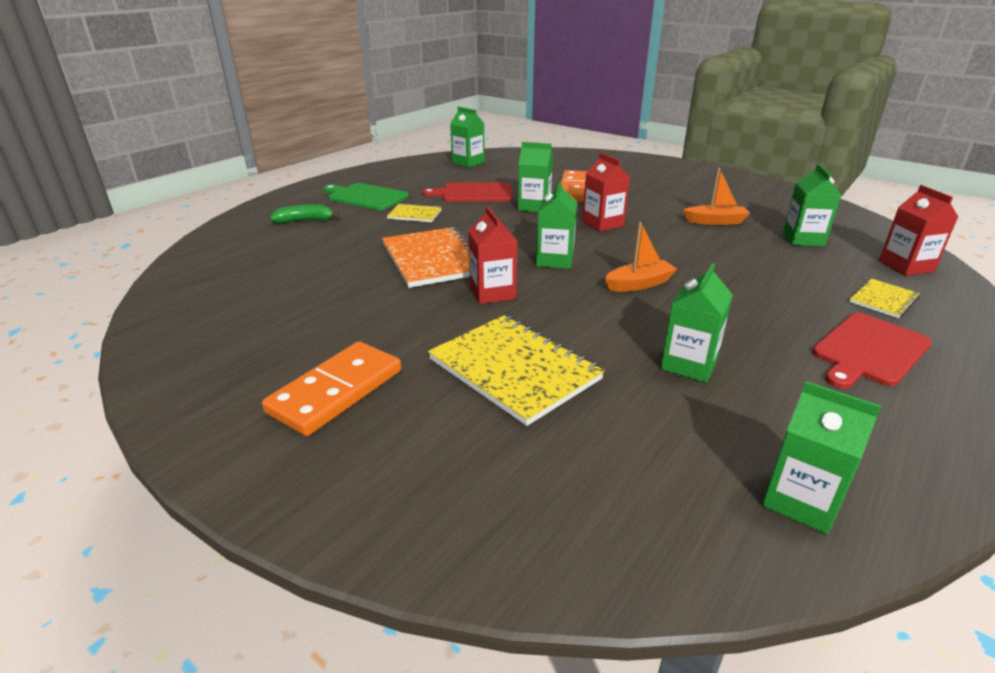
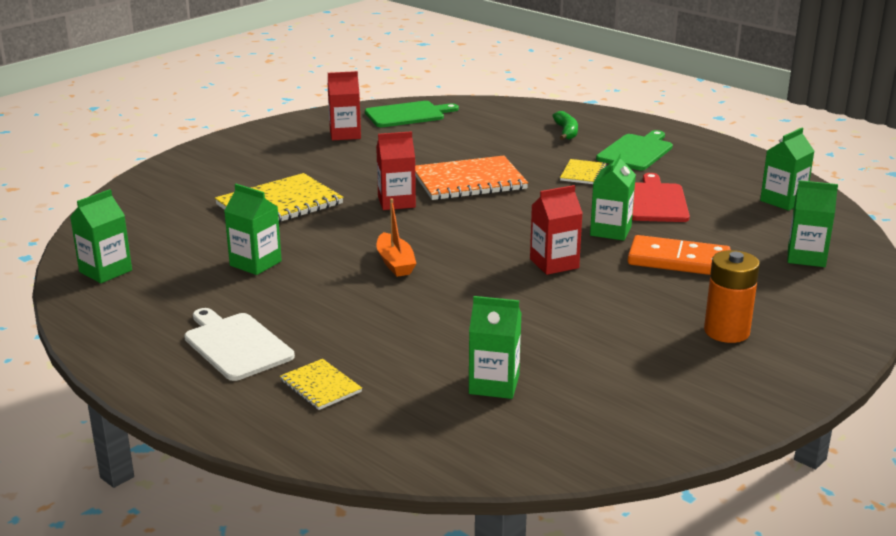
camera: 95 degrees right, 5 degrees down
orange domino [262,341,402,436] -> none
green carton [536,180,577,269] -> green carton moved to [788,180,838,267]
orange boat [683,168,750,225] -> none
red cutting board [812,313,932,389] -> white cutting board [184,308,295,381]
red carton [879,185,958,276] -> red carton moved to [328,71,361,140]
none -> green cutting board [365,101,459,127]
none -> orange battery [704,250,760,343]

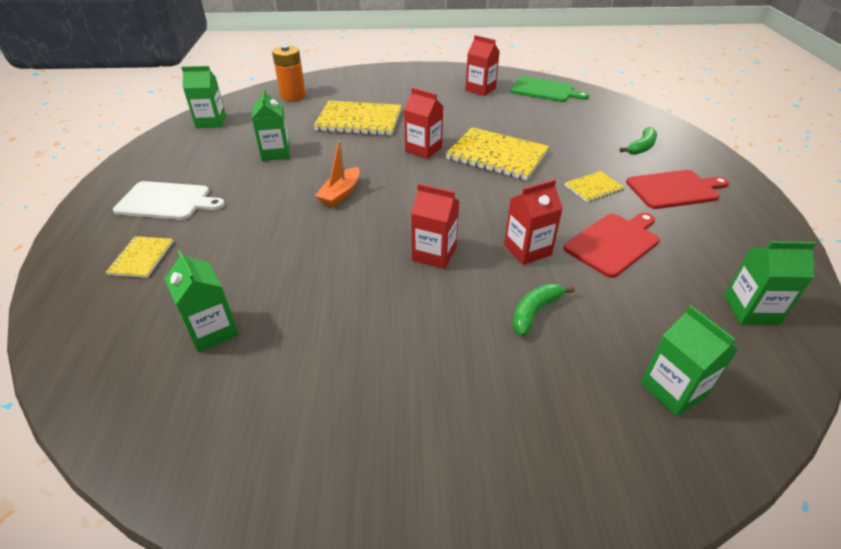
camera: 45 degrees right, 15 degrees up
white cutting board [184,308,295,381] -> white cutting board turned 90 degrees clockwise [113,181,225,220]
orange notebook [415,156,528,200] -> yellow notebook [446,127,549,180]
green carton [590,152,636,241] -> red carton [504,179,563,265]
green cutting board [596,130,673,170] -> red cutting board [626,170,729,209]
orange domino [628,235,731,275] -> green banana [512,284,575,336]
orange battery [704,250,760,343] -> orange battery moved to [272,45,306,101]

